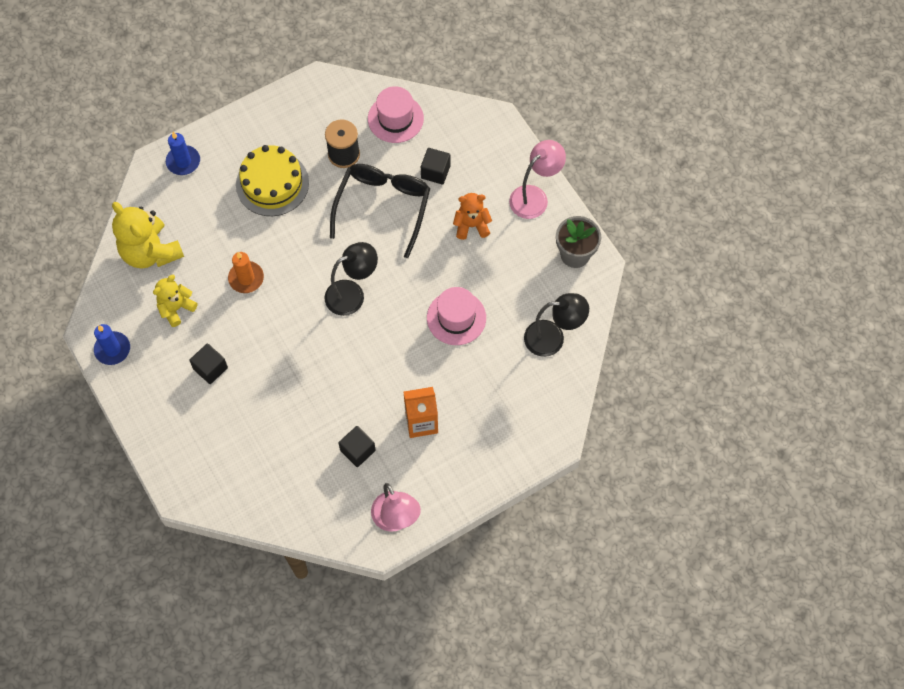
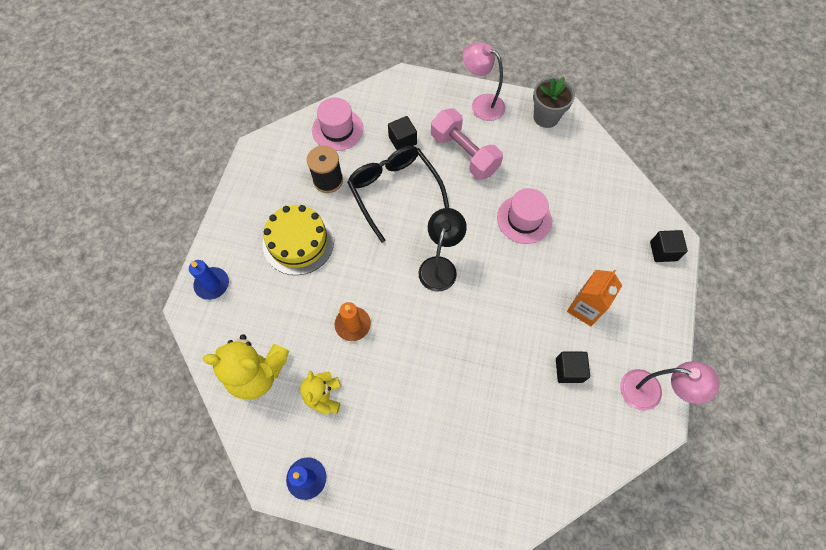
camera: 45 degrees left, 0 degrees up
black cube [189,343,228,384] -> black cube moved to [650,230,688,262]
orange teddy bear [453,193,492,240] -> pink dumbbell [431,108,503,180]
pink lamp [509,140,566,219] -> pink lamp turned 60 degrees counterclockwise [463,42,505,121]
black lamp [524,293,589,357] -> none

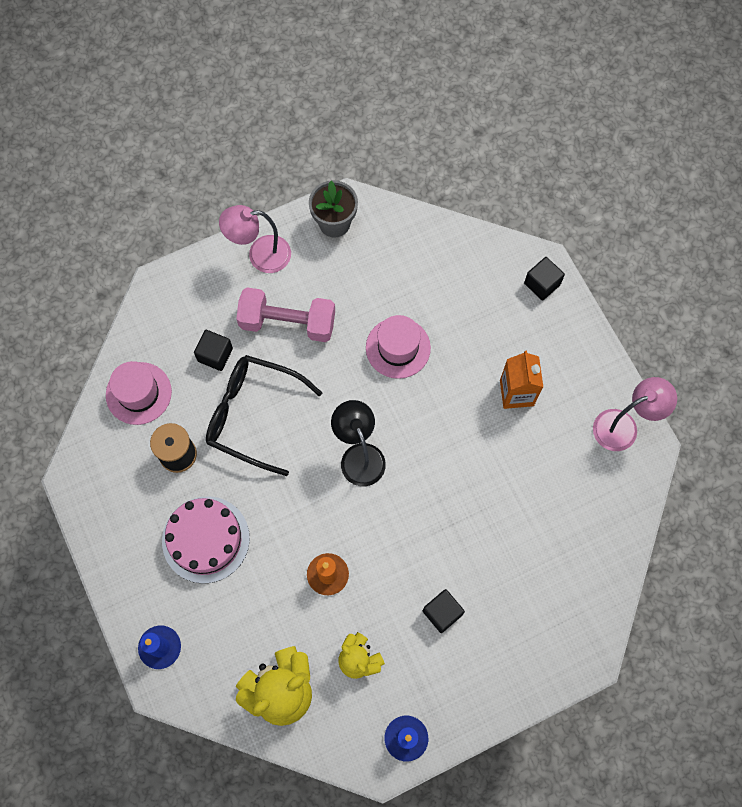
camera: 40 degrees left, 5 degrees up
yellow cake [262,205,334,275] -> pink cake [162,496,250,584]
black cube [556,352,590,383] -> black cube moved to [423,589,465,633]

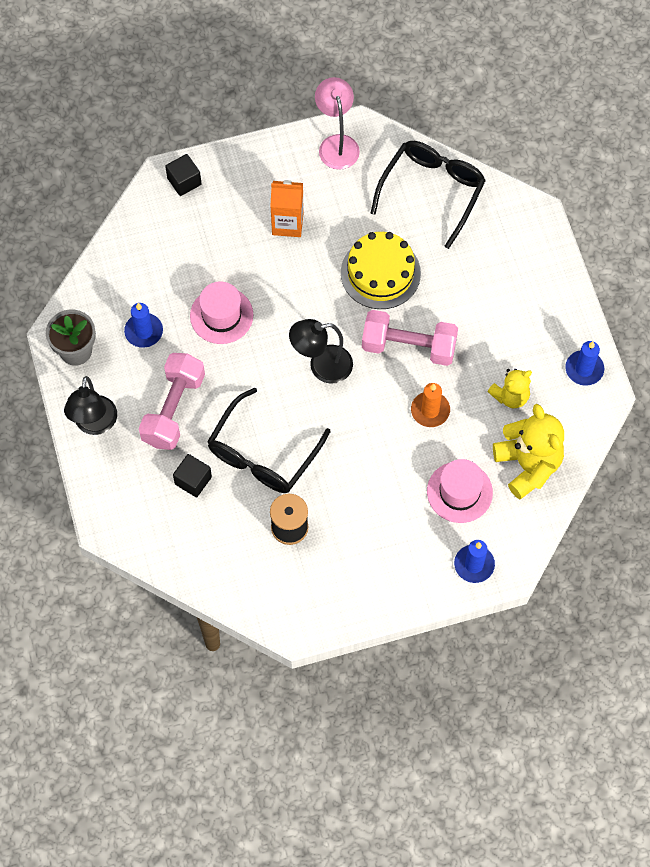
camera: 80 degrees left, 5 degrees down
pink hat [106,361,172,425] -> pink hat moved to [427,459,493,523]
pink cake [162,496,250,584] -> none
pink lamp [219,205,291,273] -> black lamp [64,376,117,435]
black cube [423,589,465,633] -> none
none -> blue candle [124,303,163,348]
none -> yellow cake [341,232,421,309]
none -> pink dumbbell [362,310,458,366]
none -> black glasses [371,141,486,249]

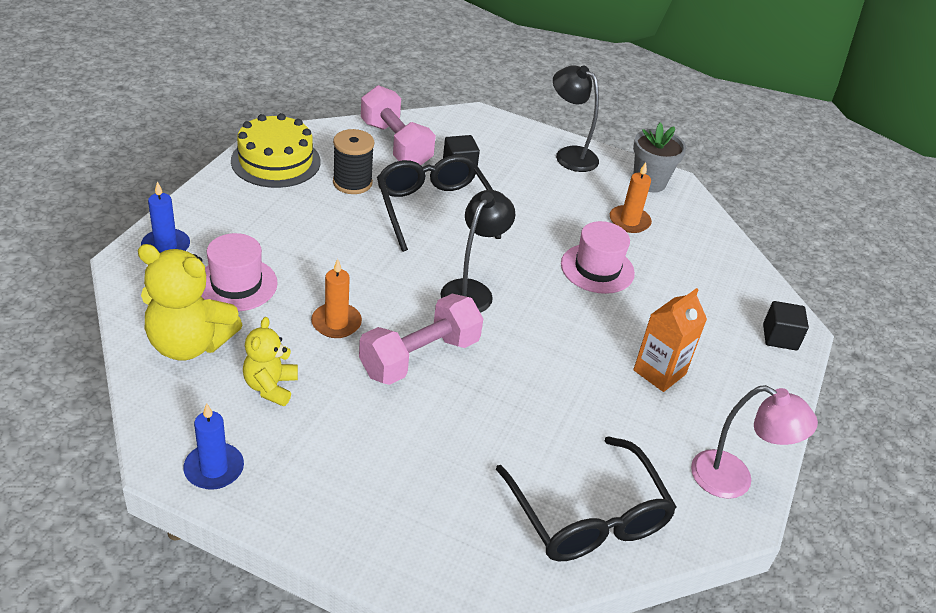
camera: 125 degrees right, 25 degrees down
blue candle [124,303,163,348] -> orange candle [610,162,652,233]
pink dumbbell [139,353,205,450] -> pink dumbbell moved to [361,85,436,165]
yellow cake [341,232,421,309] -> yellow cake moved to [231,113,320,188]

